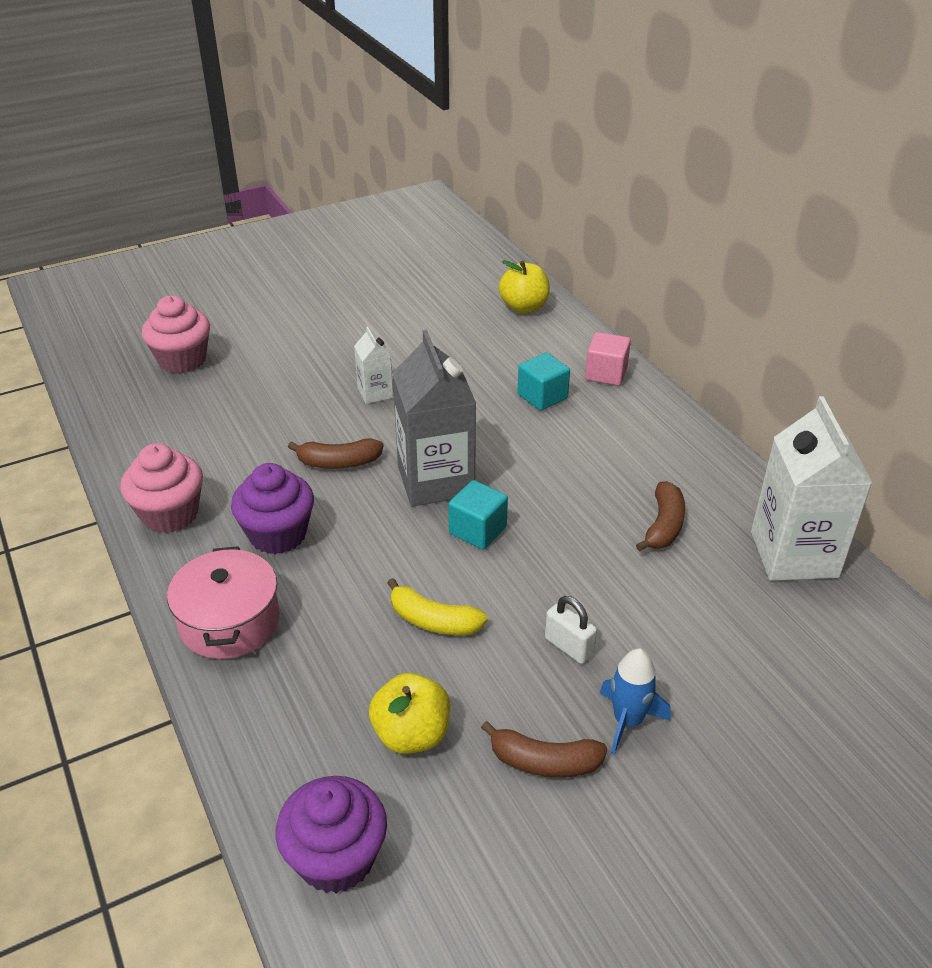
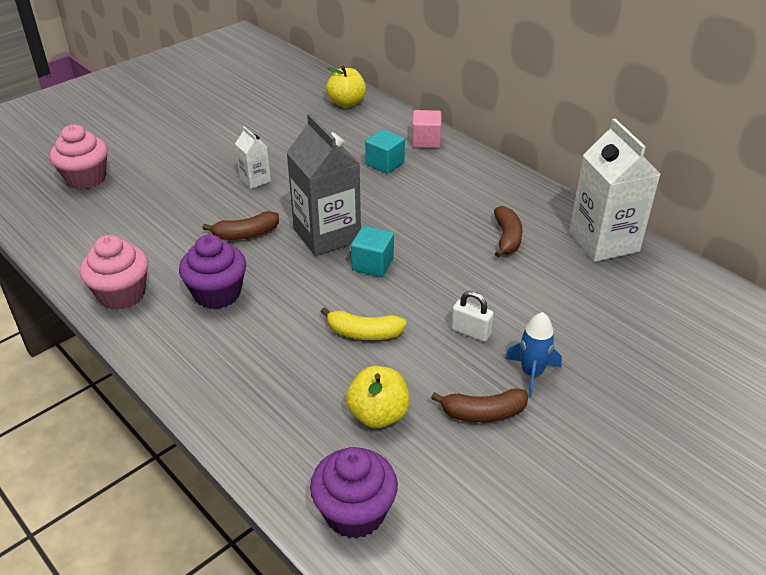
camera: 15 degrees left, 0 degrees up
pink pot [167,546,280,659] -> none

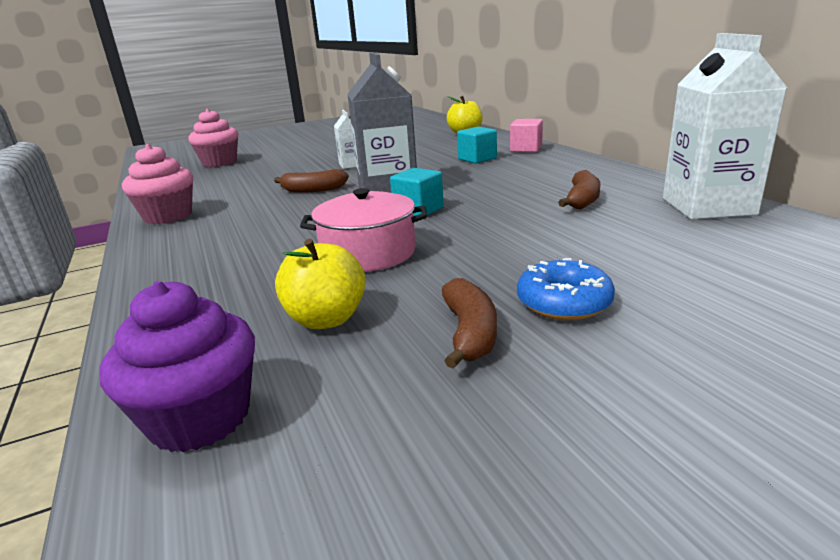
camera: 20 degrees right, 15 degrees down
purple cupcake [179,234,246,309] -> none
yellow banana [321,307,407,340] -> pink pot [300,188,427,272]
brown banana [431,388,528,422] -> brown banana turned 105 degrees counterclockwise [442,278,497,369]
white padlock [451,291,494,342] -> none
blue rocket [505,312,562,398] -> blue donut [517,258,615,320]

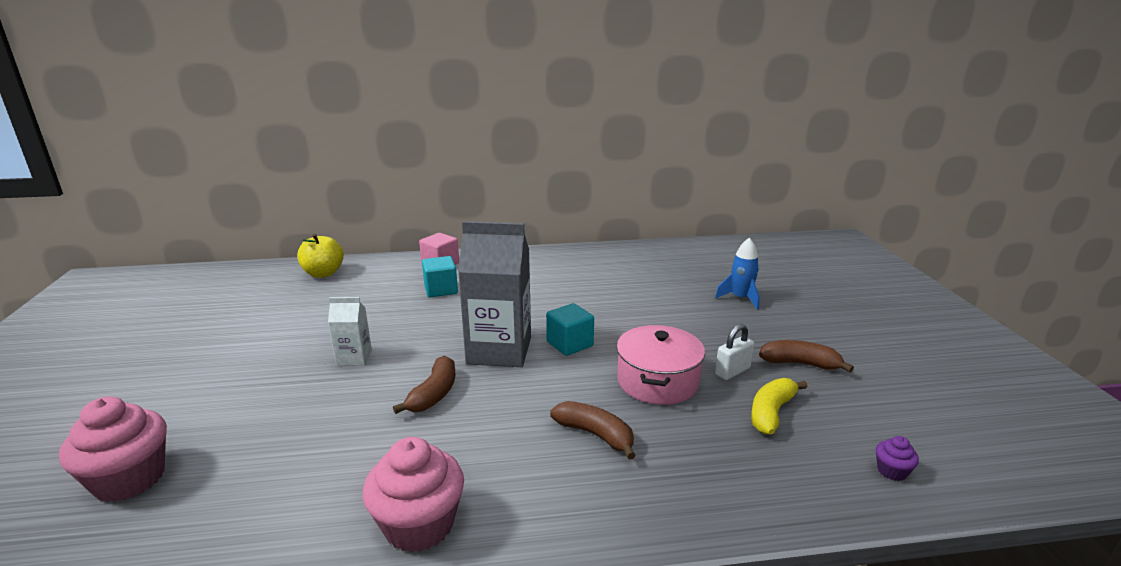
camera: 75 degrees left, 0 degrees up
purple cupcake [99,281,255,453] -> purple cupcake [876,436,919,481], size x0.45
yellow apple [275,239,366,329] -> yellow banana [751,378,808,435]
blue donut [517,258,615,320] -> none
brown banana [558,170,600,210] -> brown banana moved to [550,401,636,460]
white carton [663,33,787,219] -> none
none -> blue rocket [715,237,760,310]
none -> white padlock [715,324,754,380]

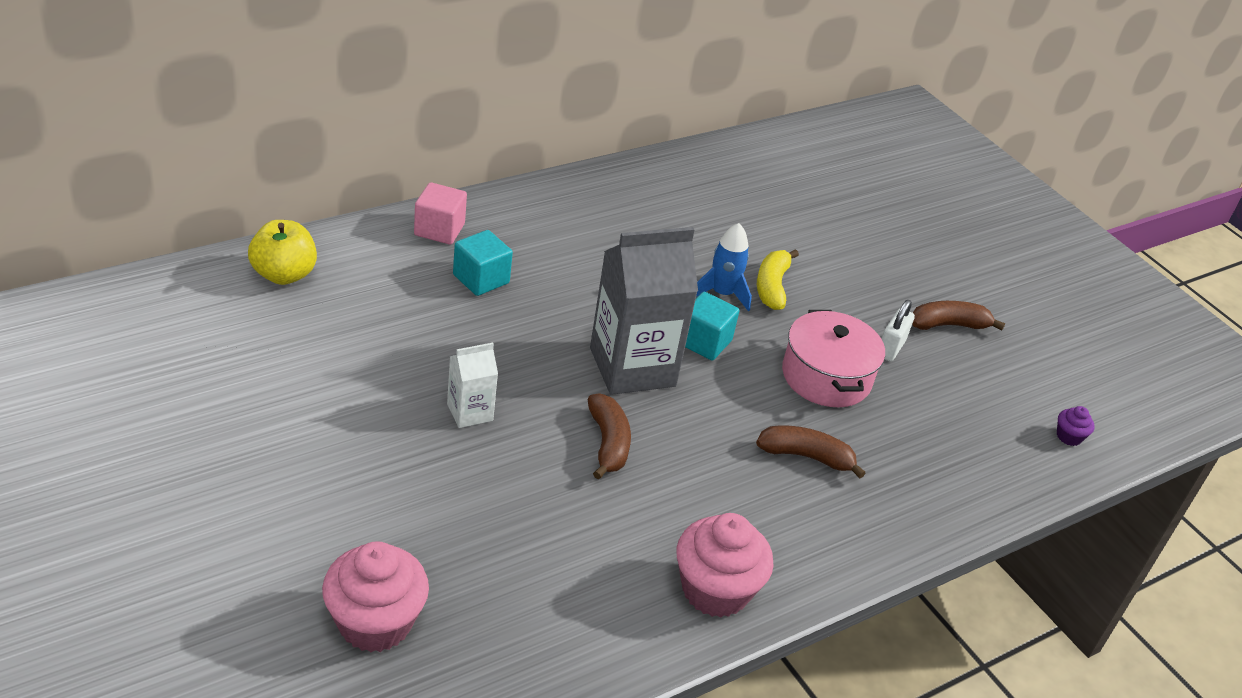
camera: 30 degrees left, 15 degrees up
blue rocket [715,237,760,310] -> blue rocket moved to [696,223,752,312]
yellow banana [751,378,808,435] -> yellow banana moved to [757,249,799,310]

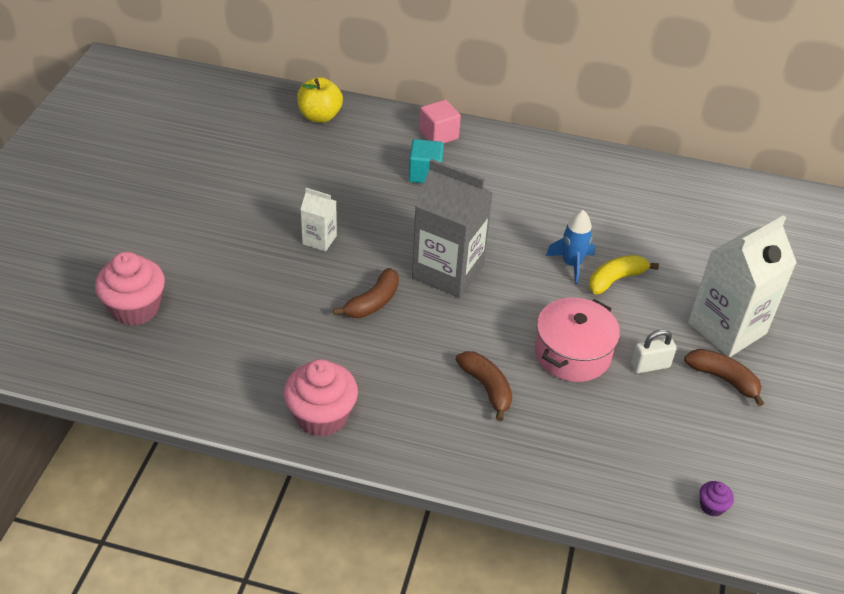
camera: 50 degrees right, 5 degrees up
turquoise cube [685,292,740,360] -> none
none -> white carton [688,215,797,357]

